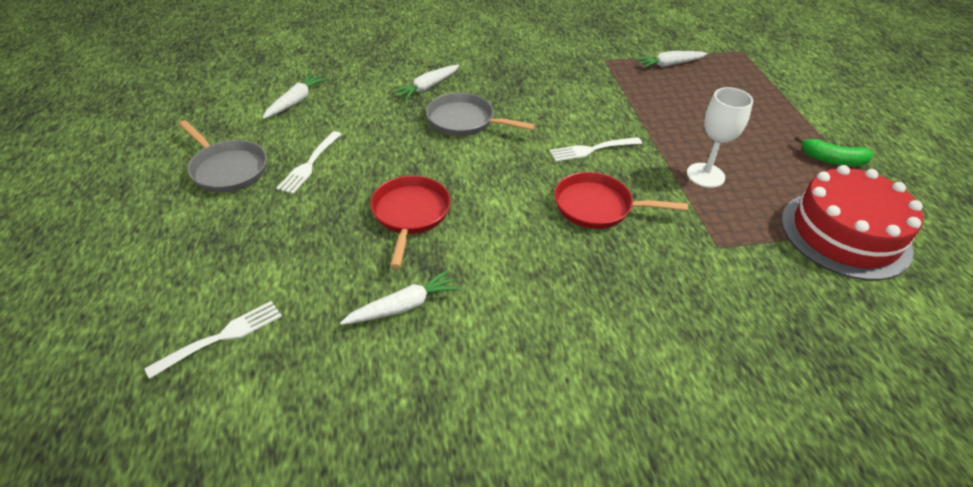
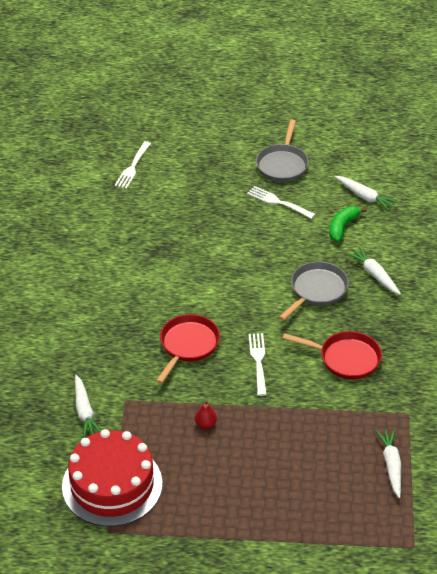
camera: 105 degrees right, 0 degrees up
white fork [144,301,282,379] -> white fork turned 45 degrees clockwise [115,141,151,189]
grey pan [179,120,267,193] -> grey pan turned 45 degrees counterclockwise [256,119,309,182]
white carrot [340,270,460,325] -> white carrot moved to [75,375,101,438]
red pan [370,176,451,269] -> red pan moved to [283,331,382,379]
white goblet [687,87,753,188] -> red pear [195,401,217,429]
green banana [795,135,873,166] -> green banana moved to [329,206,367,242]

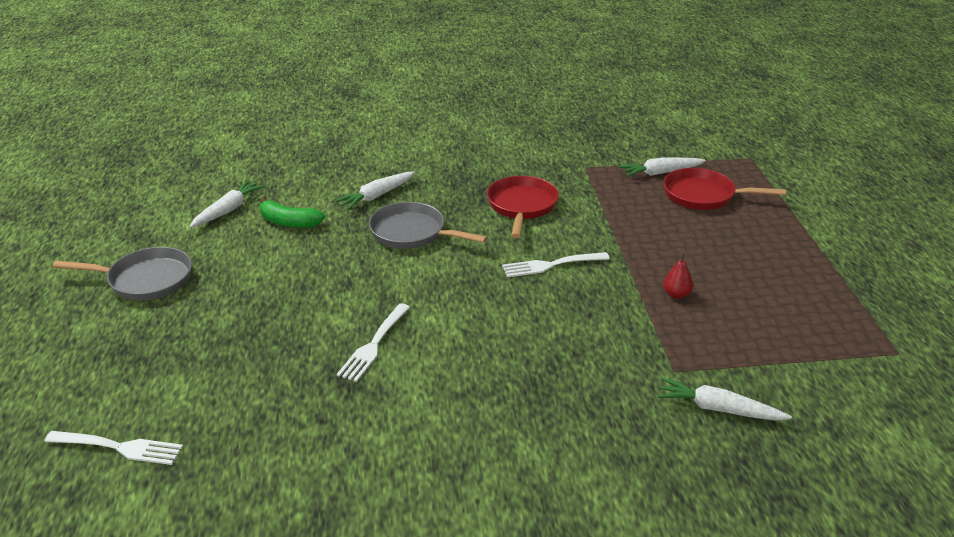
camera: 100 degrees left, 10 degrees down
red cake [62,429,162,527] -> none
white carrot [75,375,101,438] -> white carrot turned 135 degrees counterclockwise [658,378,792,421]
red pan [156,314,220,384] -> red pan moved to [663,168,786,210]
white fork [247,186,315,219] -> white fork moved to [336,303,410,382]

